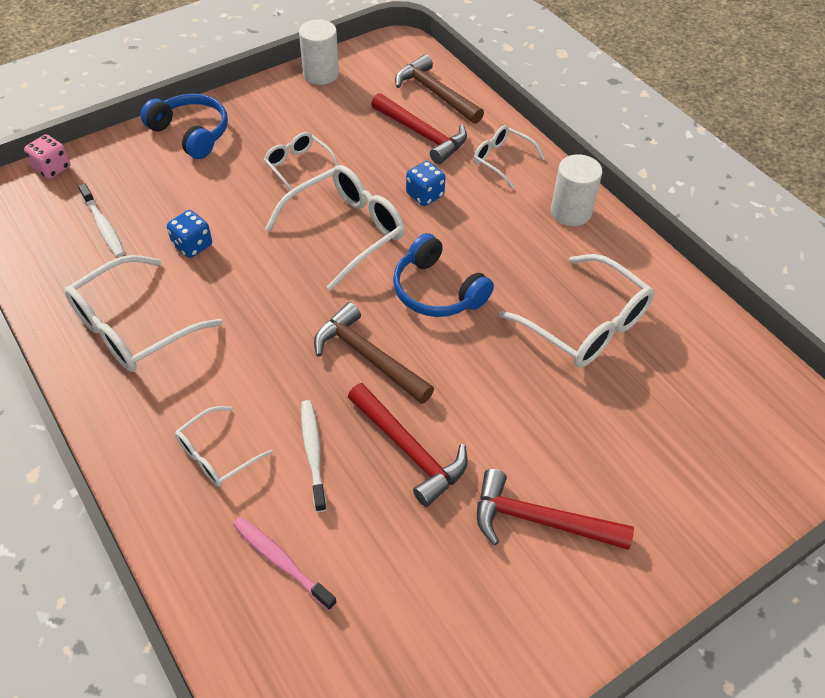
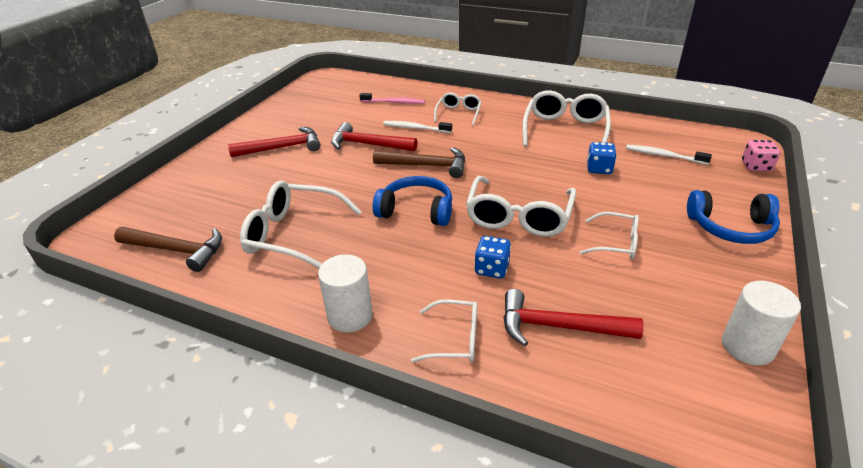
camera: 150 degrees right, 15 degrees down
white toothbrush [301,400,327,512] -> white toothbrush turned 150 degrees clockwise [383,121,452,133]
brown hammer [395,54,484,124] -> brown hammer moved to [114,227,222,272]

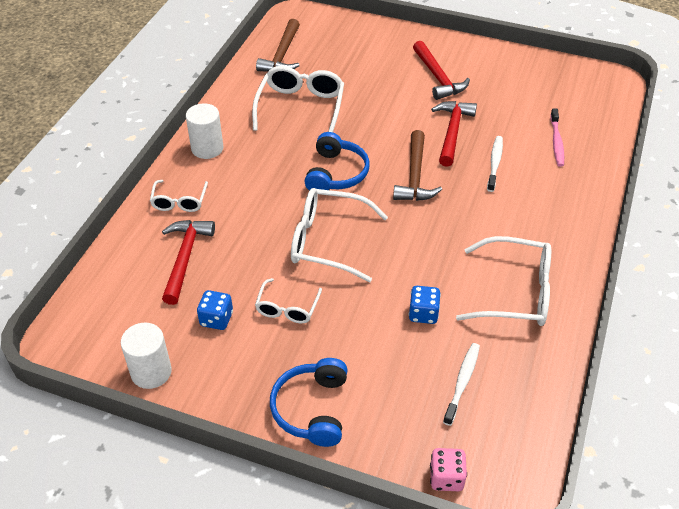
camera: 85 degrees right, 10 degrees up
white glasses [434,93,482,125] -> none
blue dice [474,236,511,278] -> blue dice moved to [197,290,233,330]

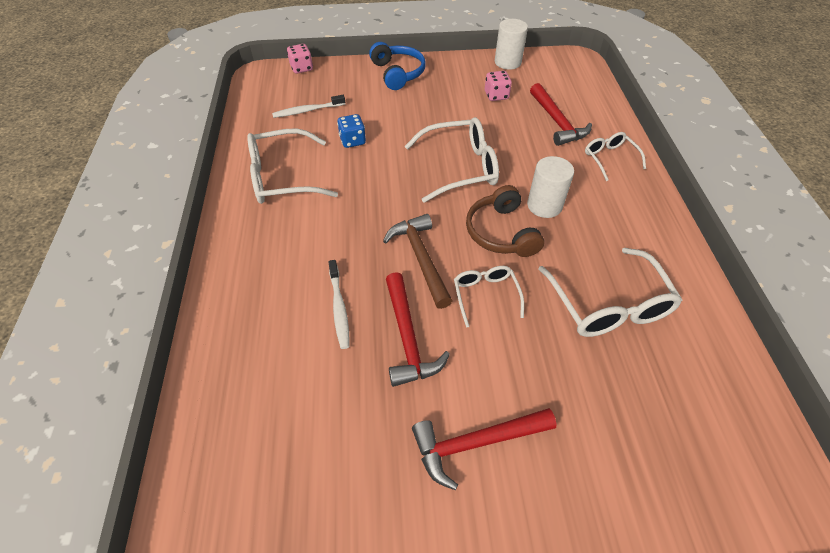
camera: 155 degrees right, 5 degrees up
white cylinder [186,103,224,159] -> white cylinder moved to [527,156,574,218]
blue dice [197,290,233,330] -> pink dice [485,71,512,101]
white glasses [255,278,322,323] -> white glasses moved to [454,266,524,328]
brown hammer [256,19,300,72] -> none
blue headphones [305,132,370,191] -> brown headphones [466,185,544,257]
red hammer [413,41,470,100] -> red hammer turned 60 degrees counterclockwise [412,408,557,490]
white toothbrush [443,343,480,426] -> white toothbrush turned 75 degrees clockwise [272,95,345,118]
pink toothbrush [550,108,564,167] -> none

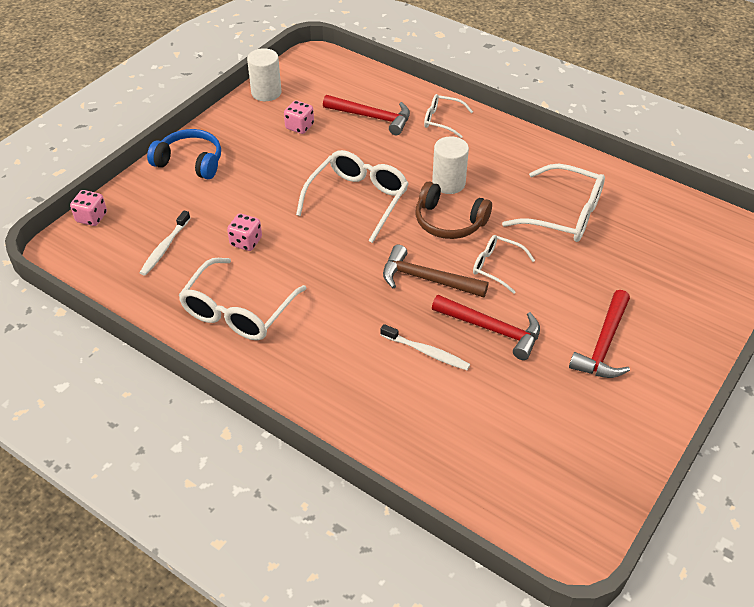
camera: 50 degrees left, 5 degrees down
blue dice [337,114,366,148] -> pink dice [227,213,262,251]

